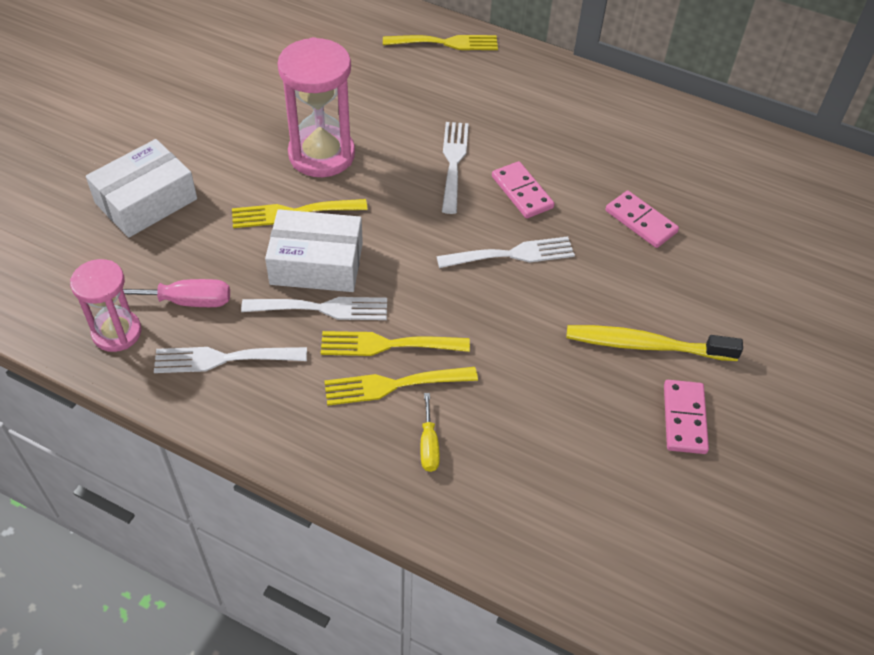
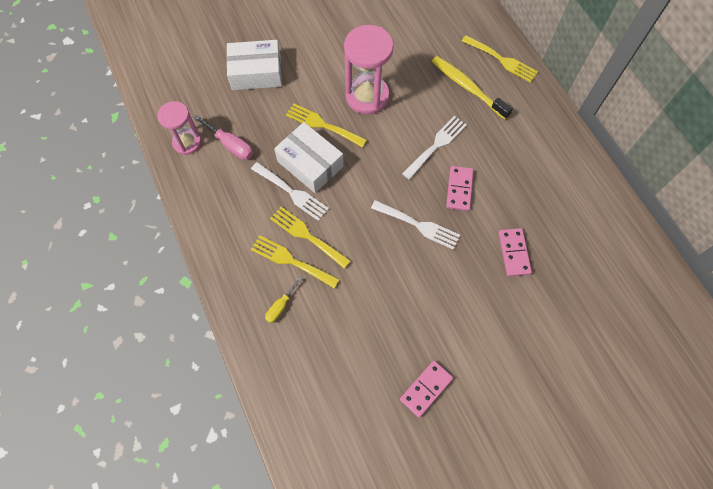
camera: 40 degrees right, 15 degrees up
white fork [154,347,307,373] -> none
yellow toothbrush [566,325,743,361] -> yellow toothbrush moved to [432,56,513,120]

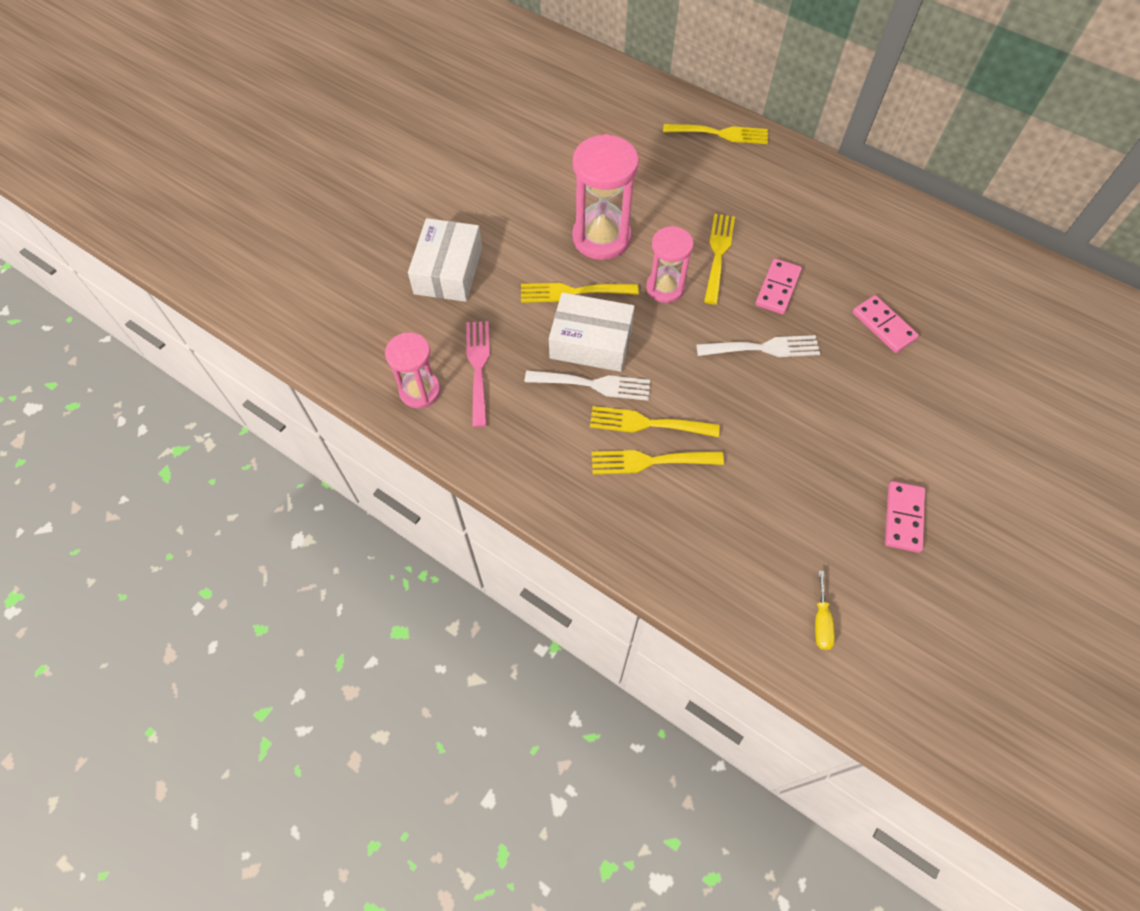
camera: 30 degrees left, 5 degrees down
pink screwdriver [193,115,253,160] -> pink fork [466,321,490,427]
white box [227,40,282,90] -> white box turned 45 degrees counterclockwise [408,218,482,302]
yellow screwdriver [265,277,302,323] -> yellow screwdriver moved to [815,570,835,650]
white fork [402,116,467,180] -> yellow fork [704,214,735,305]
yellow toothbrush [432,56,513,120] -> none
pink domino [446,166,473,211] -> pink domino turned 45 degrees clockwise [755,258,802,314]
none -> pink hourglass [646,226,694,303]

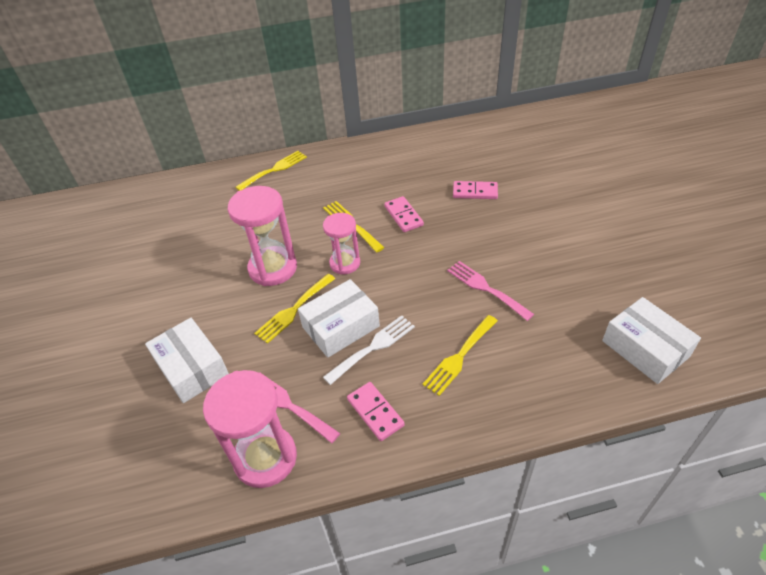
camera: 45 degrees left, 15 degrees down
pink hourglass [385,332,440,408] -> pink hourglass [203,370,297,488], size x1.58
yellow fork [590,406,720,437] -> none
white fork [696,335,820,357] -> none
yellow screwdriver [815,570,835,650] -> white box [602,297,701,384]
pink domino [885,481,925,553] -> pink domino moved to [347,382,405,441]
none -> pink fork [447,261,534,321]

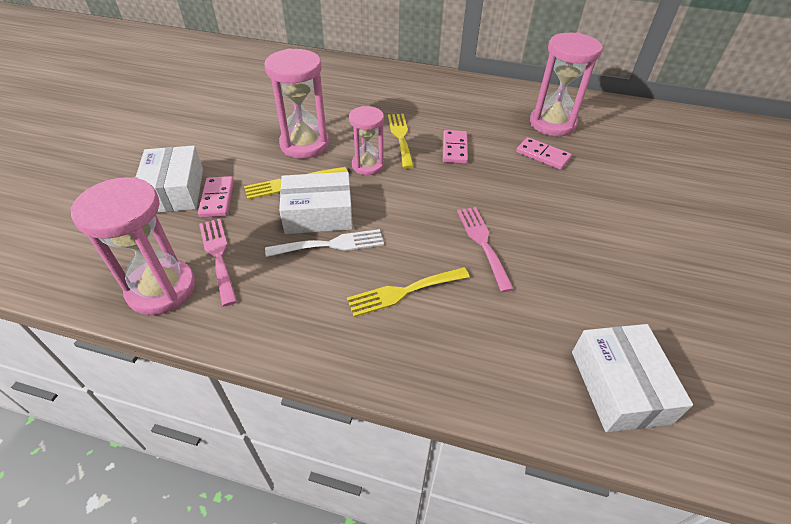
camera: 25 degrees right, 0 degrees up
yellow fork [236,151,307,191] -> none
pink domino [347,382,405,441] -> pink domino moved to [198,176,234,218]
none -> pink hourglass [530,33,603,136]

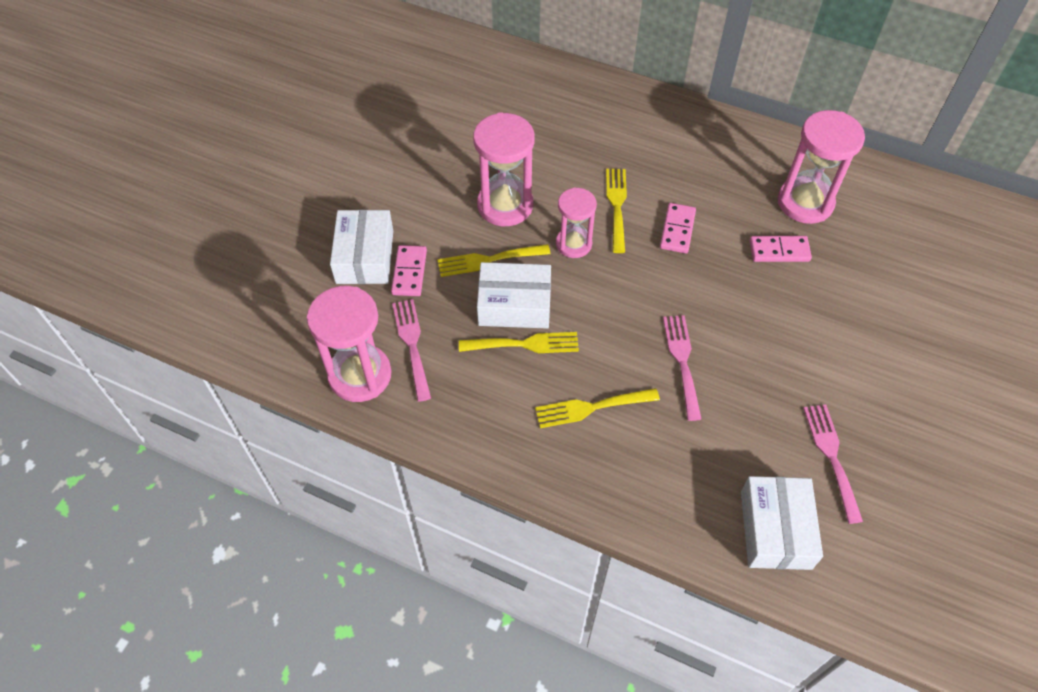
camera: 10 degrees right, 10 degrees up
white fork [265,229,384,257] -> yellow fork [459,332,579,353]
pink domino [516,137,572,170] -> pink domino turned 45 degrees counterclockwise [750,236,812,262]
none -> pink fork [803,404,863,524]

